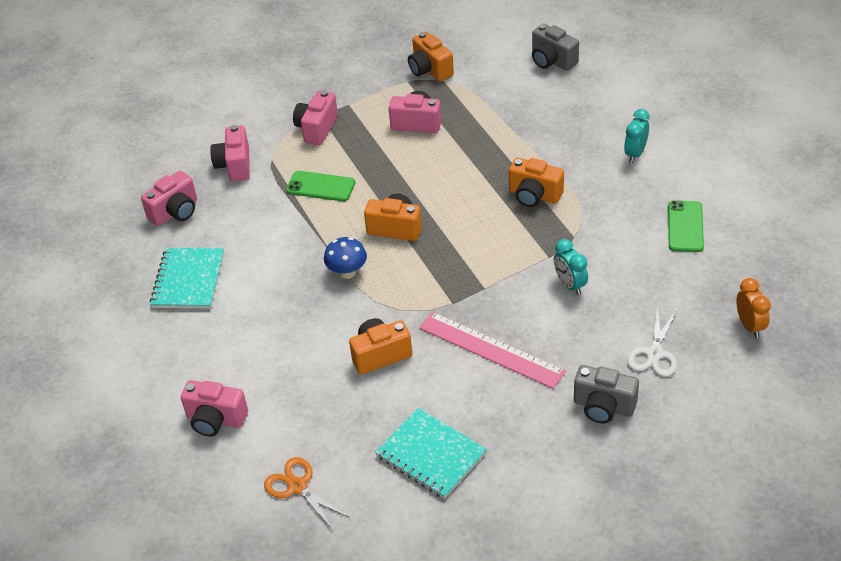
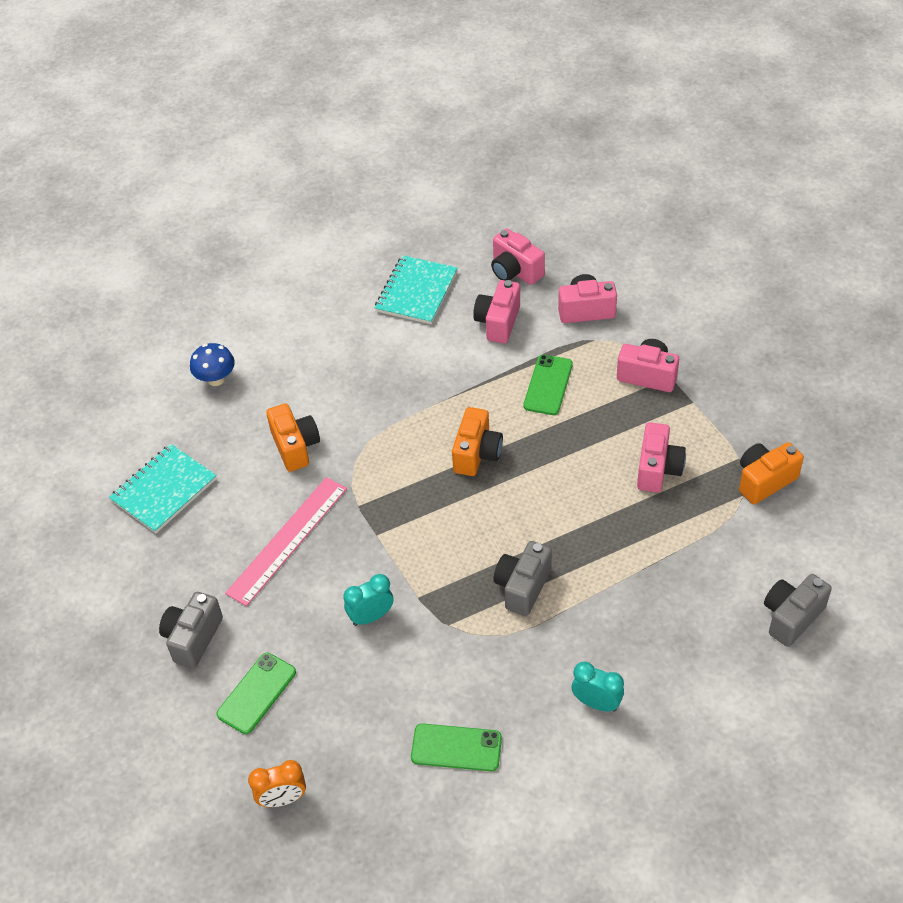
camera: 90 degrees right, 5 degrees up
turquoise notebook [150,248,224,308] -> turquoise notebook turned 75 degrees counterclockwise [375,255,458,324]
pink camera [181,380,248,437] -> pink camera moved to [473,280,520,344]
orange scissors [264,457,350,531] -> none
blue mushroom [324,237,367,279] -> blue mushroom moved to [190,343,235,386]
orange camera [509,158,564,207] -> grey camera [493,541,552,616]
white scissors [627,306,677,377] -> green phone [216,653,296,734]

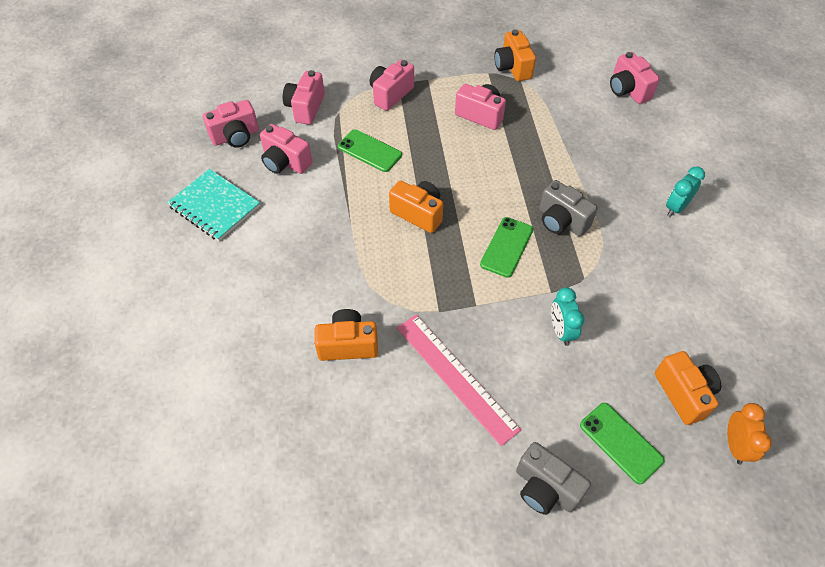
camera: 75 degrees left, 5 degrees up
turquoise notebook [109,444,217,533] -> none
blue mushroom [190,343,235,386] -> none
green phone [411,723,502,771] -> green phone moved to [480,217,533,278]
grey camera [764,574,832,647] -> pink camera [610,52,660,104]
none -> orange camera [655,351,721,425]

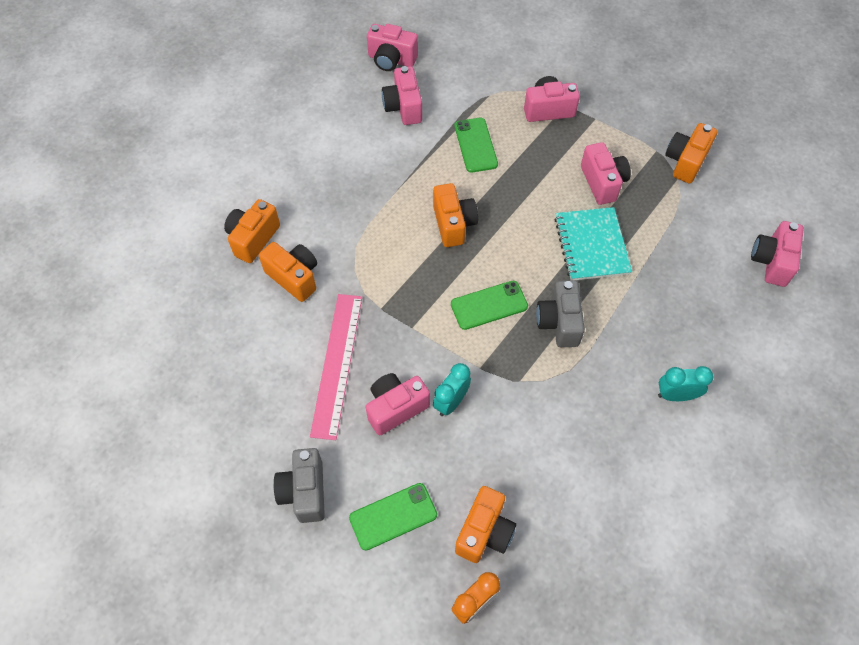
camera: 45 degrees right, 5 degrees up
turquoise notebook [167,169,260,241] -> turquoise notebook moved to [554,207,632,281]
pink camera [283,70,325,125] -> pink camera moved to [365,373,430,435]
green phone [580,403,665,484] -> green phone turned 60 degrees clockwise [349,483,437,550]
none -> orange camera [224,199,280,263]

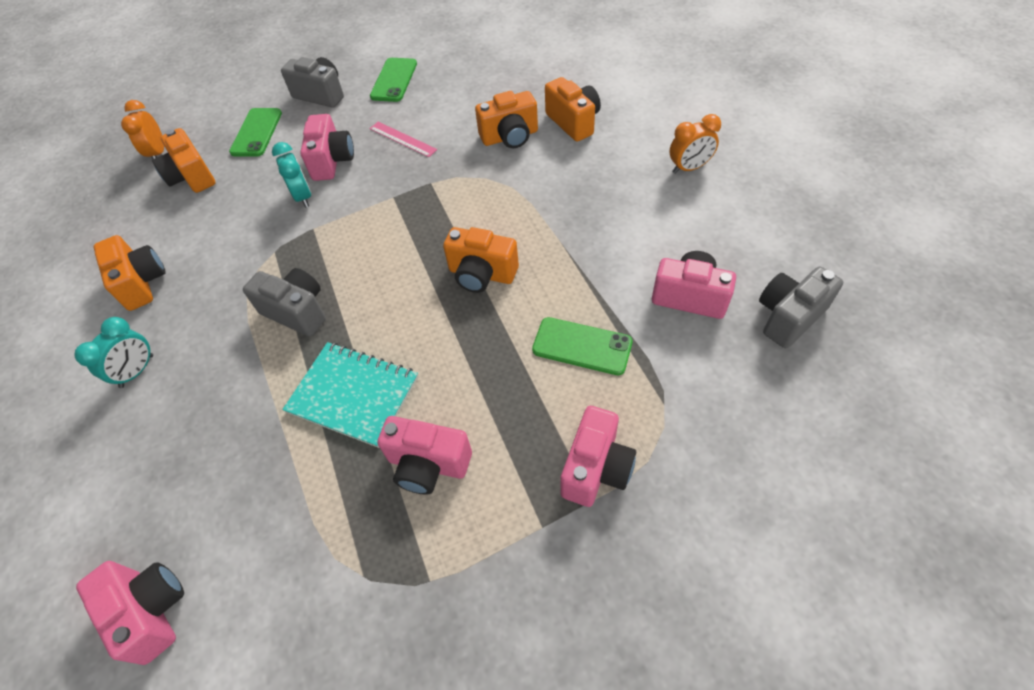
camera: 125 degrees right, 5 degrees down
pink ruler [310,294,362,440] -> pink ruler [369,122,437,157], size x0.53
pink camera [367,24,418,71] -> grey camera [759,267,843,348]
green phone [451,281,528,330] -> green phone moved to [370,58,417,102]
orange camera [665,123,717,184] -> orange camera moved to [93,235,166,311]
none -> orange clock [670,114,721,174]

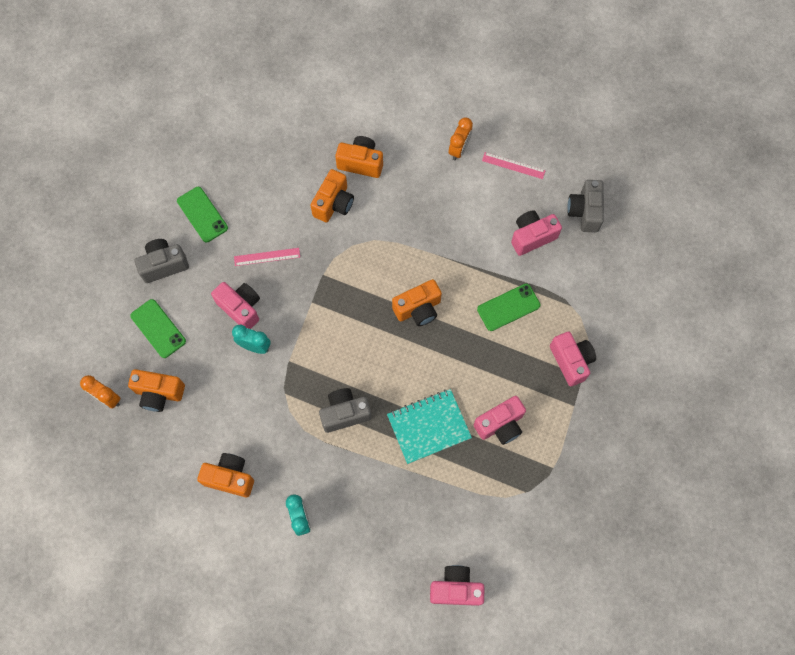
camera: 50 degrees left, 15 degrees up
none -> pink ruler [482,152,546,179]

